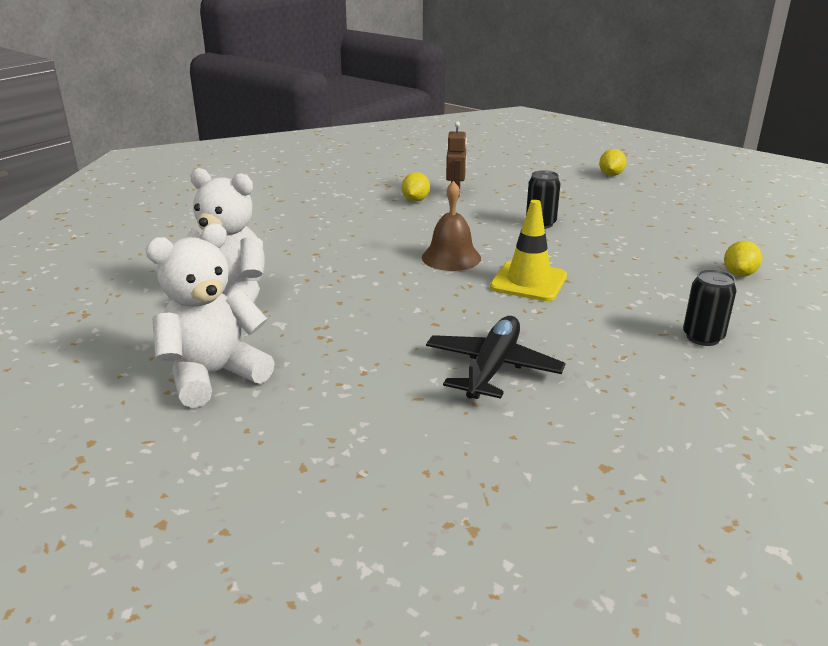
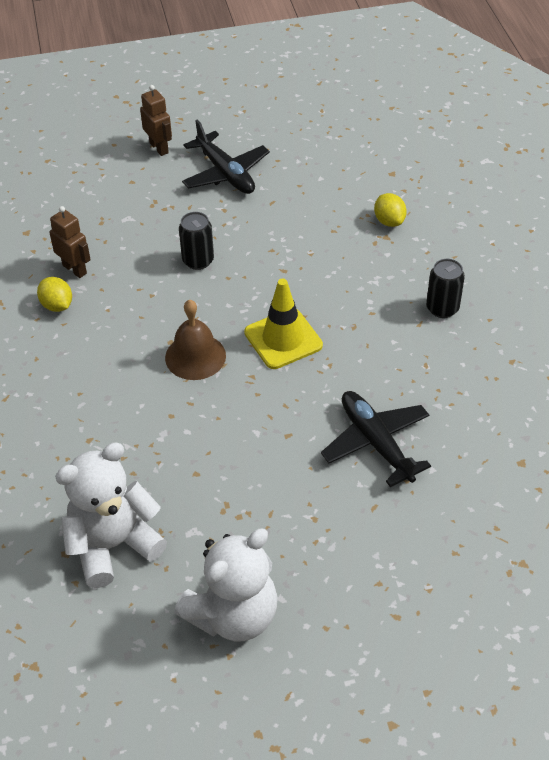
camera: 50 degrees left, 20 degrees up
white teddy bear [146,224,275,408] -> white teddy bear turned 135 degrees counterclockwise [174,529,278,641]
yellow lemon [599,149,627,176] -> brown robot [140,85,172,156]
none -> black plane [182,120,270,194]

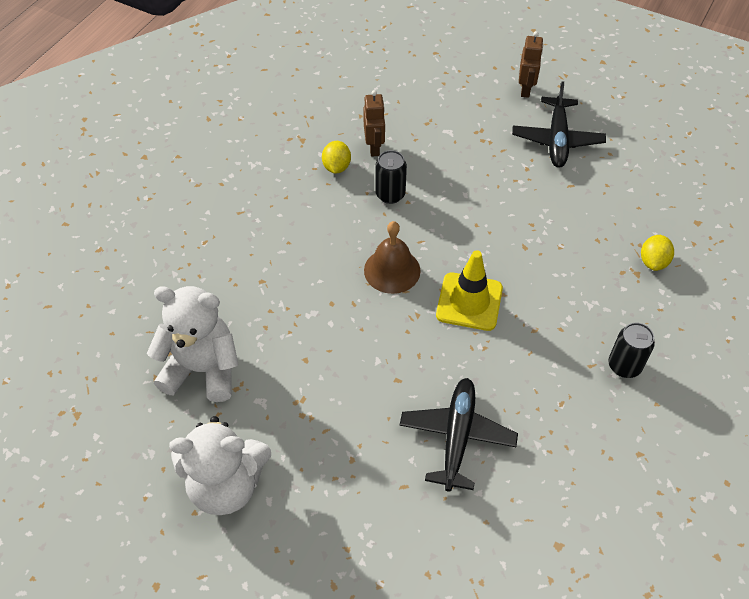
camera: 40 degrees right, 5 degrees up
black can [179,212,214,270] -> black can moved to [375,150,407,204]

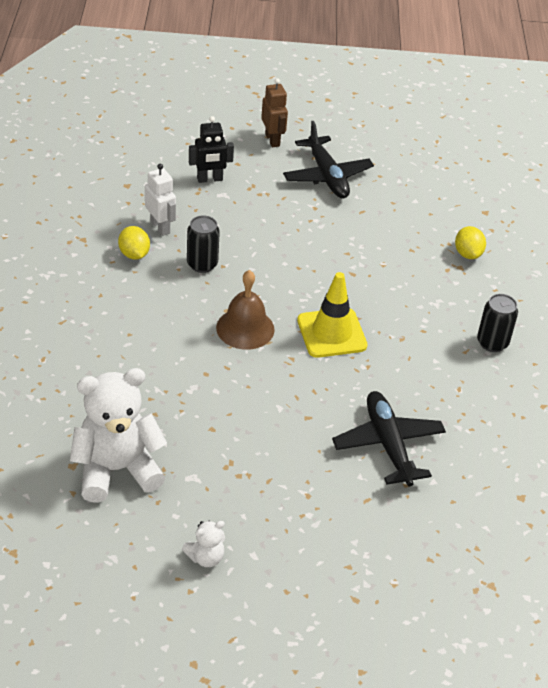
camera: 30 degrees left, 10 degrees down
white teddy bear [169,416,271,515] -> white teddy bear [182,521,225,567], size x0.45
brown robot [363,90,385,156] -> white robot [145,164,176,236]
none -> black robot [189,116,234,183]

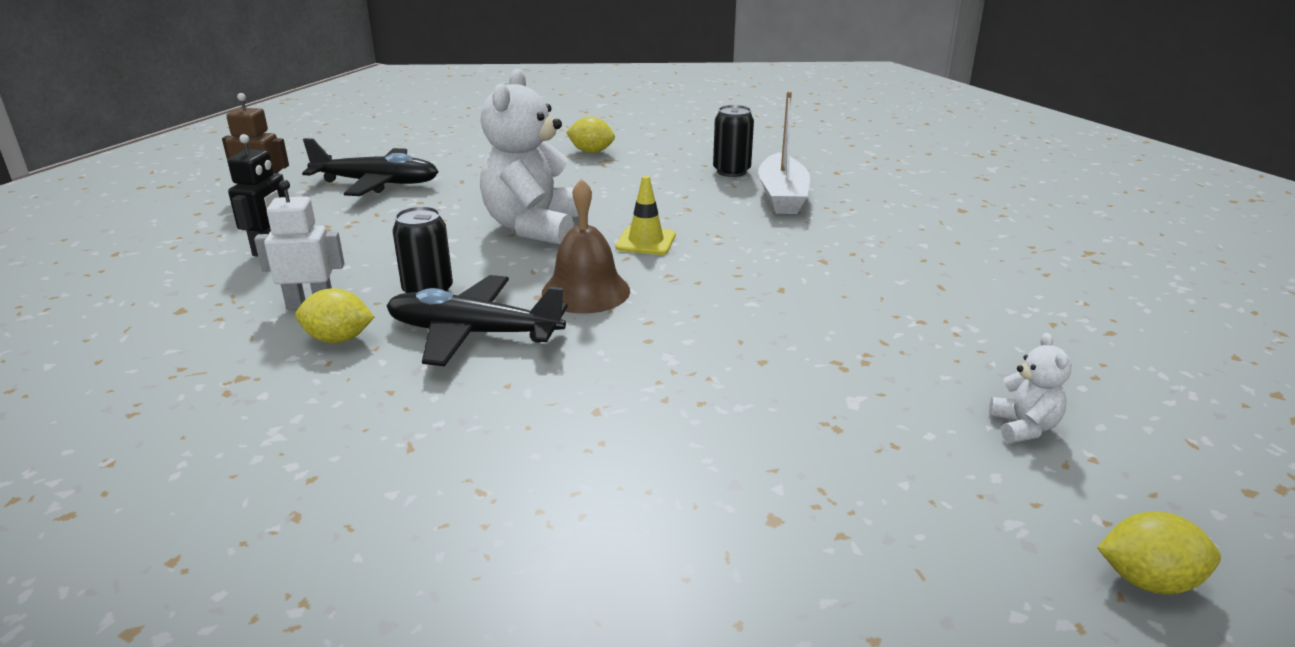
camera: 60 degrees left, 15 degrees down
white teddy bear [70,368,167,503] -> white teddy bear moved to [480,69,578,245]
yellow traffic cone [297,272,367,358] -> yellow traffic cone [616,176,675,255], size x0.64
black plane [332,391,446,486] -> black plane moved to [386,275,568,366]
none -> white boat [758,91,810,214]
none -> yellow lemon [1097,512,1221,594]

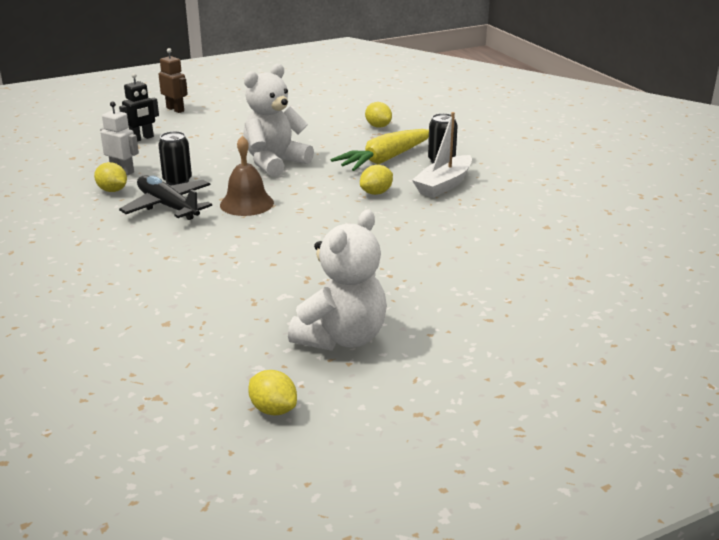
camera: 35 degrees right, 0 degrees up
black plane [302,138,438,196] -> none
yellow traffic cone [616,176,675,255] -> none
white teddy bear [989,333,1072,443] -> white teddy bear [288,210,387,351], size x2.24
none -> yellow carrot [331,129,429,171]
none -> yellow lemon [360,165,393,195]

